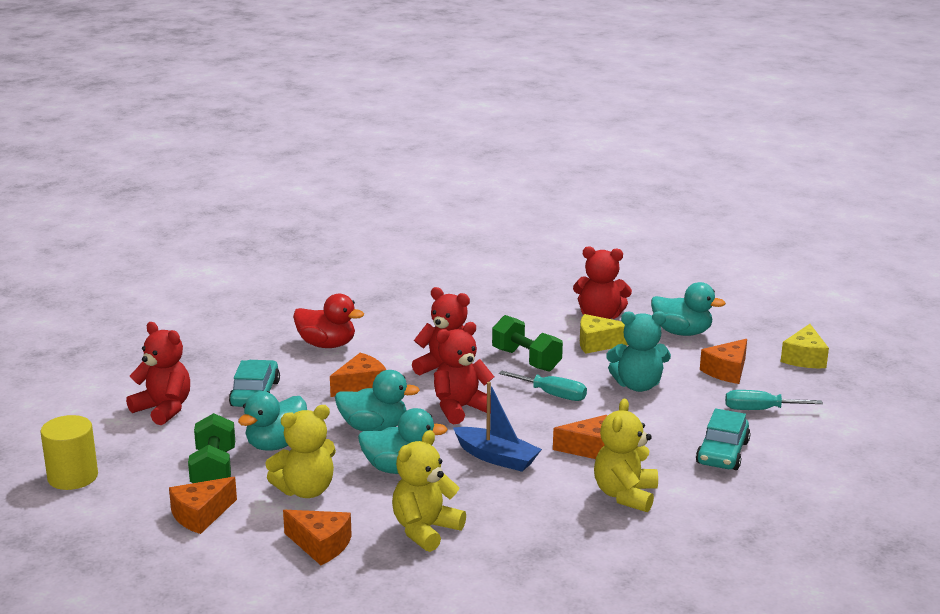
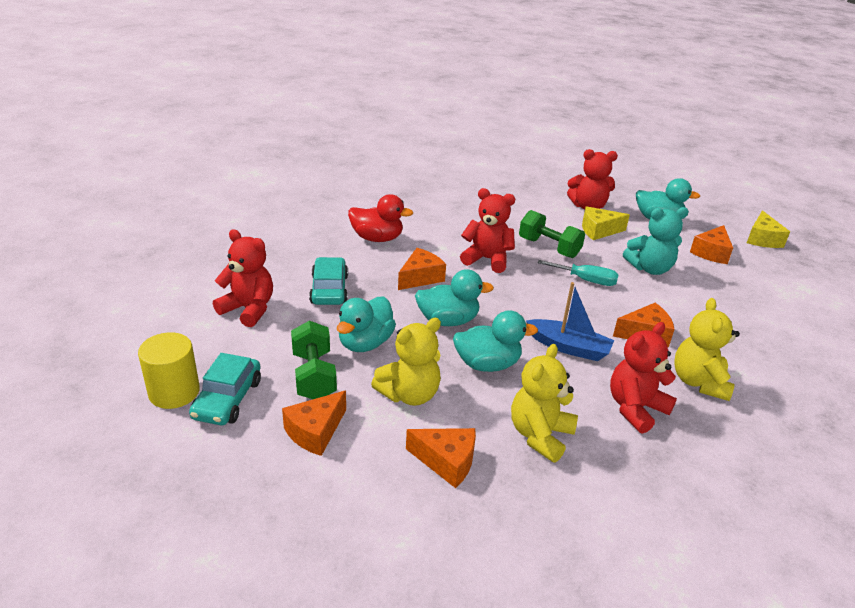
camera: 10 degrees left, 10 degrees up
red teddy bear [434,322,494,424] -> red teddy bear moved to [610,322,677,434]
turquoise car [696,408,751,470] -> turquoise car moved to [189,353,261,425]
turquoise screwdriver [725,390,823,410] -> none

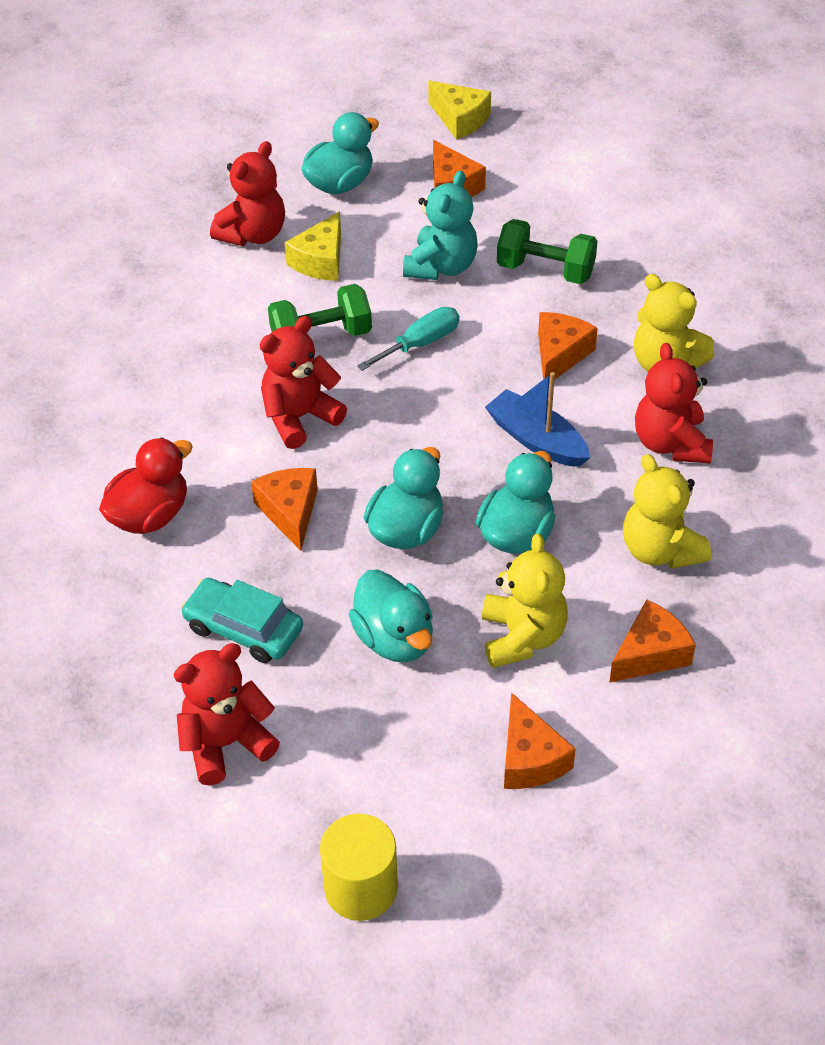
camera: 55 degrees left, 15 degrees up
turquoise car [189,353,261,425] -> none
green dumbbell [291,321,337,399] -> green dumbbell moved to [497,219,598,284]
blue boat [526,282,614,361] -> blue boat turned 105 degrees counterclockwise [485,372,591,467]

